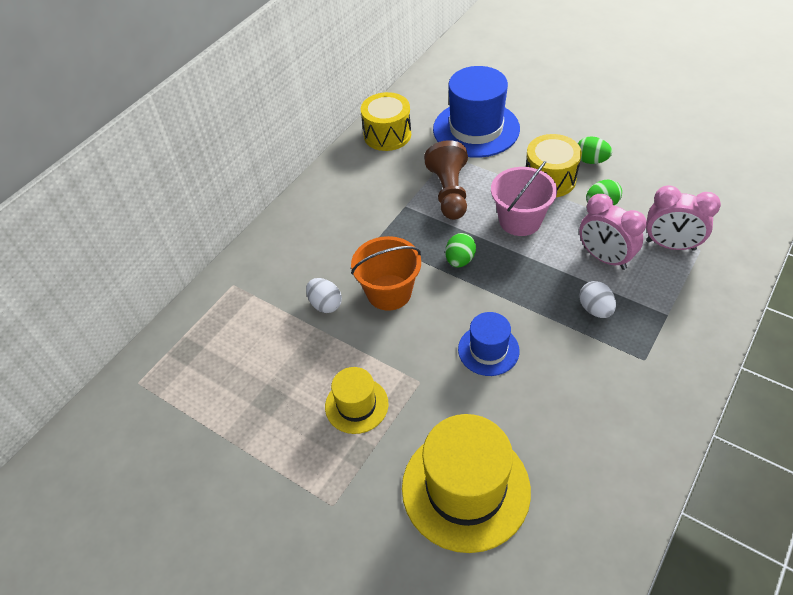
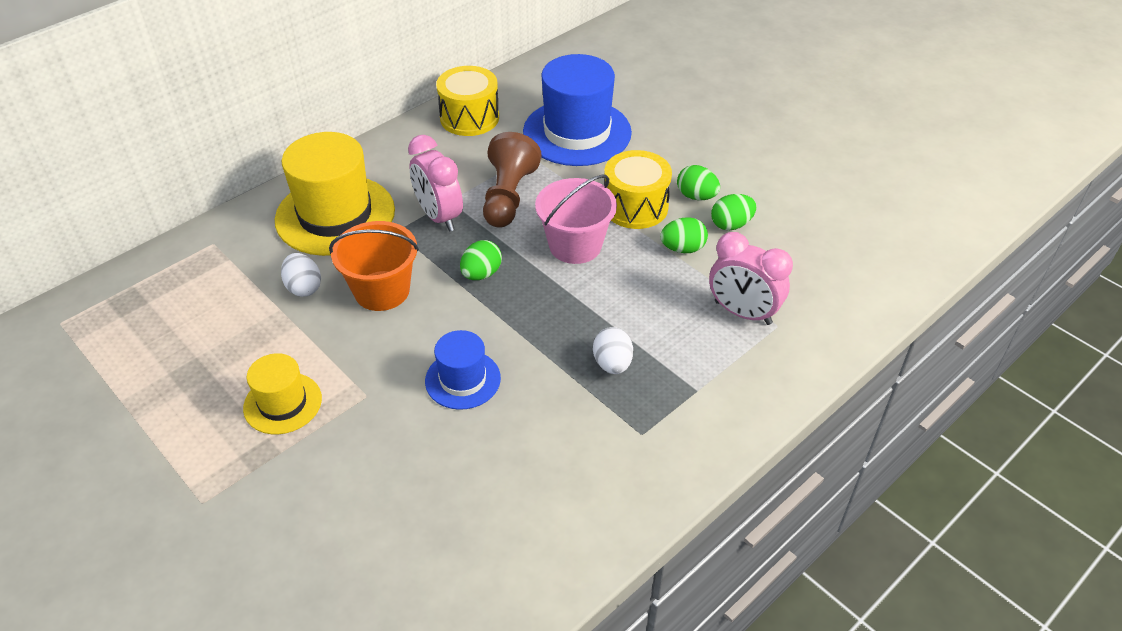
camera: 10 degrees right, 5 degrees down
yellow hat [402,414,531,553] -> yellow hat moved to [275,132,395,256]
pink clock [579,194,647,270] -> pink clock moved to [408,135,463,231]
none -> green egg [711,194,756,230]

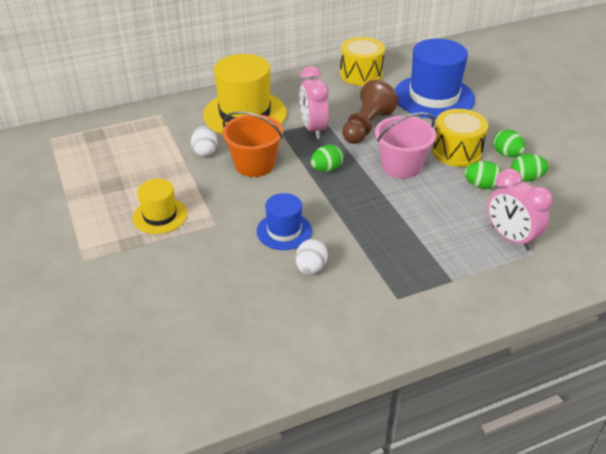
camera: 20 degrees right, 5 degrees down
white egg [593,327,633,374] -> white egg moved to [296,239,328,275]

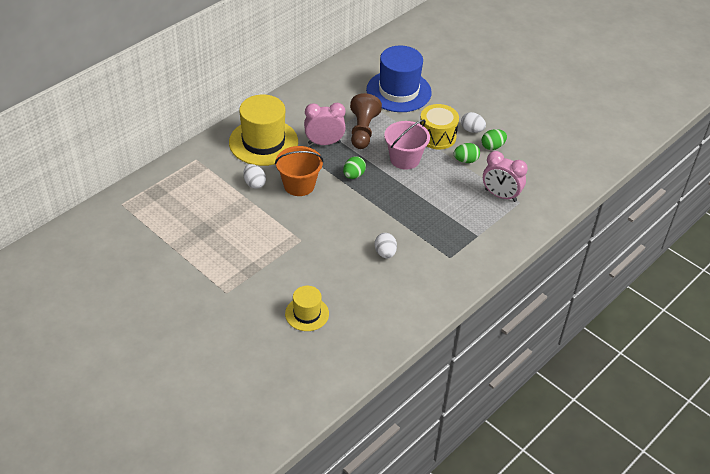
camera: 25 degrees left, 5 degrees up
yellow hat [132,179,187,234] -> yellow hat moved to [285,286,329,331]
blue hat [257,193,312,250] -> none
pink clock [299,66,329,139] -> pink clock turned 120 degrees clockwise [304,103,346,145]
yellow drum [340,37,385,86] -> none
green egg [493,129,526,157] -> white egg [461,112,486,133]

